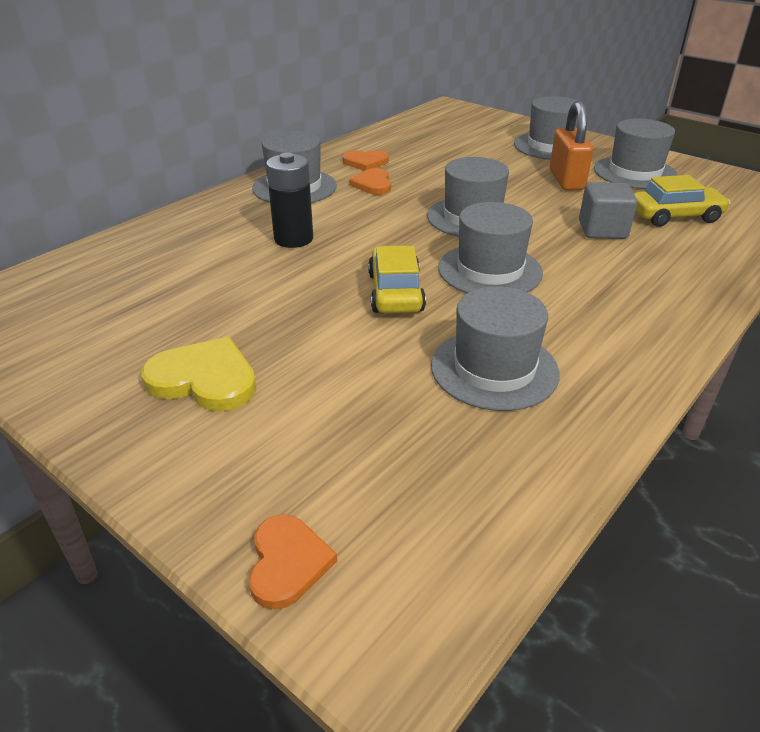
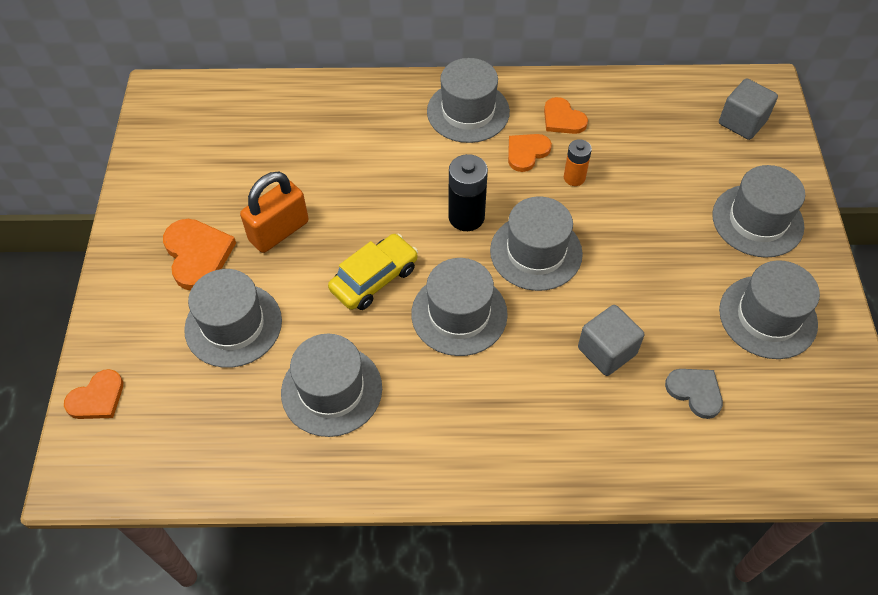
camera: 50 degrees right, 20 degrees up
yellow heart [141,337,256,411] -> orange heart [163,219,236,290]
black battery [266,153,313,248] -> black battery moved to [448,154,488,231]
orange padlock [550,101,593,191] -> orange padlock moved to [240,172,309,253]
yellow car [634,175,731,227] -> grey heart [665,369,723,419]
none -> grey hat [184,269,282,368]
none -> orange battery [564,139,592,186]
none -> grey cube [719,78,778,140]

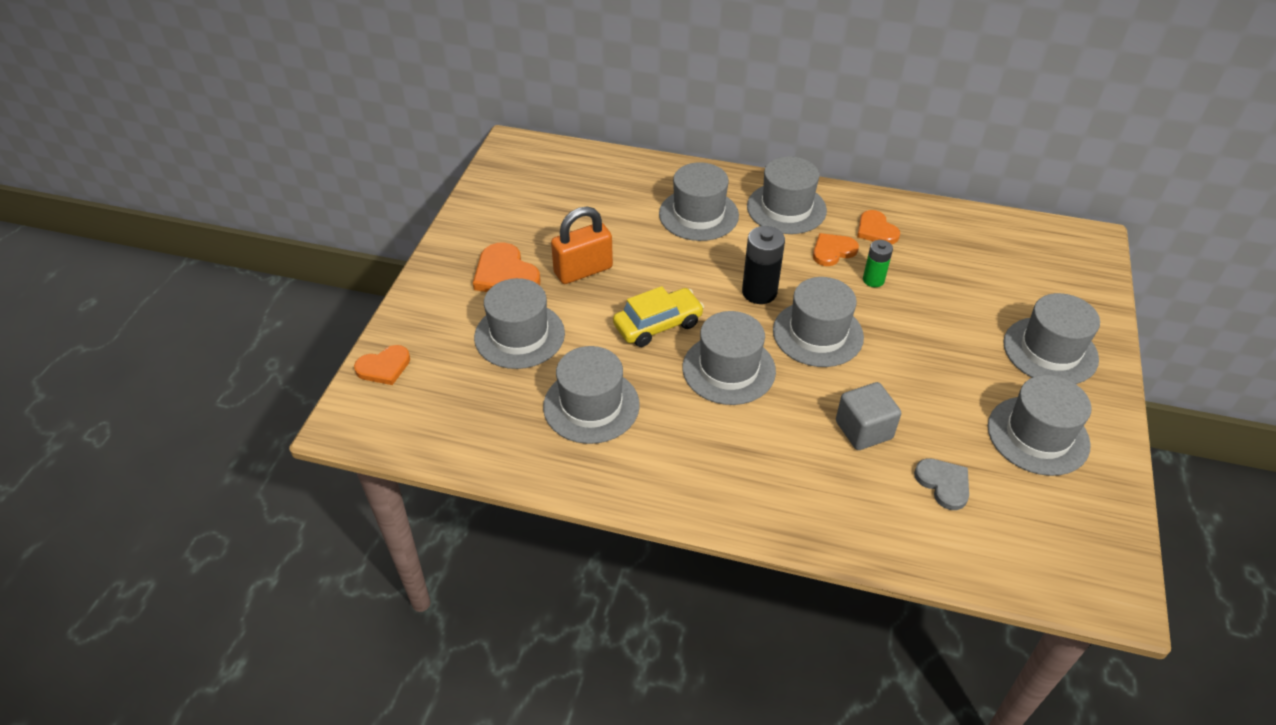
camera: 15 degrees right, 10 degrees down
orange heart [163,219,236,290] -> orange heart turned 150 degrees clockwise [473,242,540,292]
orange battery [564,139,592,186] -> green battery [863,240,893,287]
grey cube [719,78,778,140] -> none
none -> grey hat [659,162,739,241]

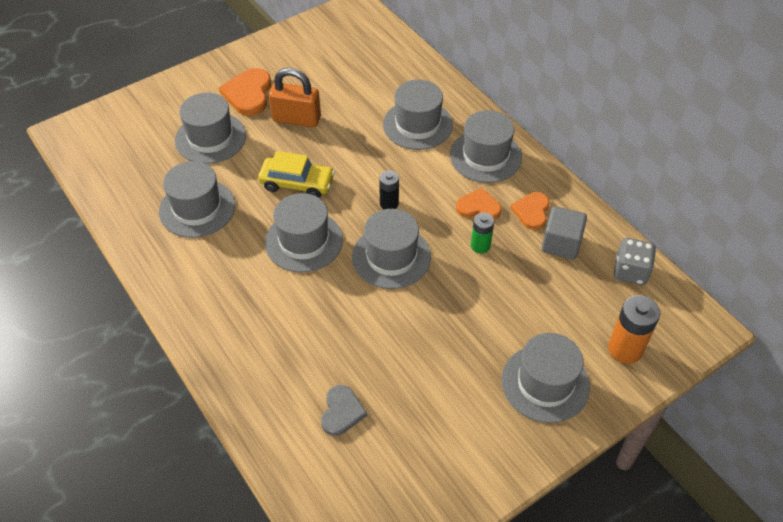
camera: 40 degrees right, 5 degrees up
orange heart [354,345,410,385] -> none
black battery [742,226,785,304] -> black battery [379,170,399,209], size x0.62
grey cube [836,382,901,450] -> grey cube moved to [542,206,587,259]
grey hat [988,375,1091,476] -> none
none -> orange battery [608,295,660,364]
none -> grey dice [614,238,656,285]

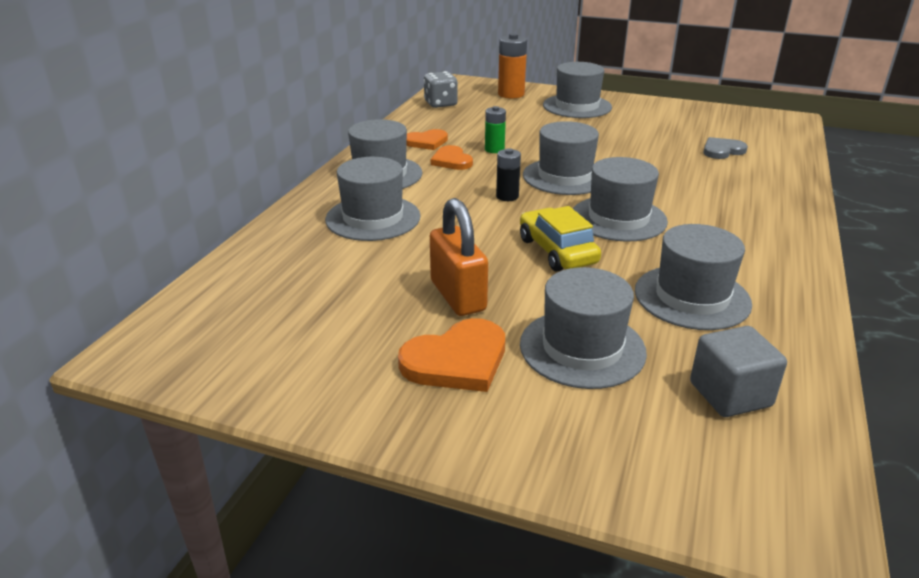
camera: 125 degrees left, 20 degrees down
grey cube [542,206,587,259] -> grey cube moved to [690,326,787,417]

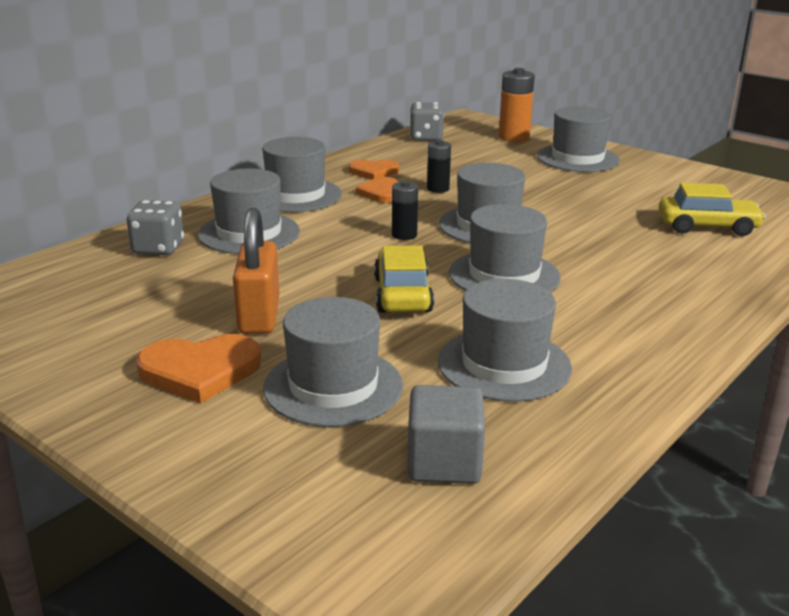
camera: 20 degrees right, 5 degrees down
green battery [485,106,506,153] -> black battery [427,140,451,193]
grey heart [703,137,748,159] -> yellow car [659,183,766,236]
none -> grey dice [127,200,184,255]

